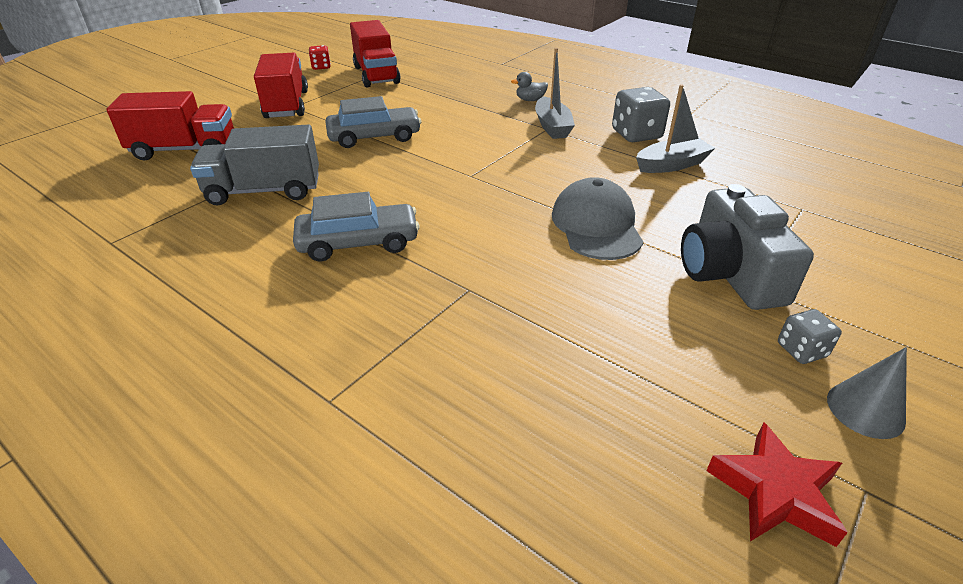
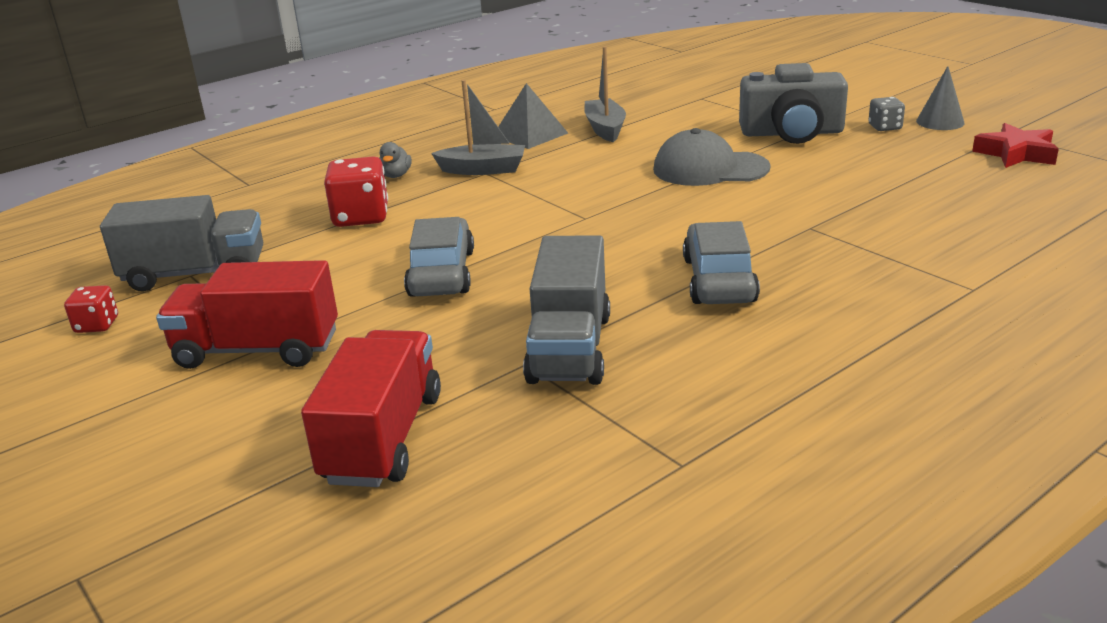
camera: 75 degrees left, 10 degrees down
red truck [350,20,400,87] -> grey truck [100,195,263,292]
grey dice [612,87,670,142] -> grey pyramid [498,83,568,149]
none -> red dice [324,157,388,227]

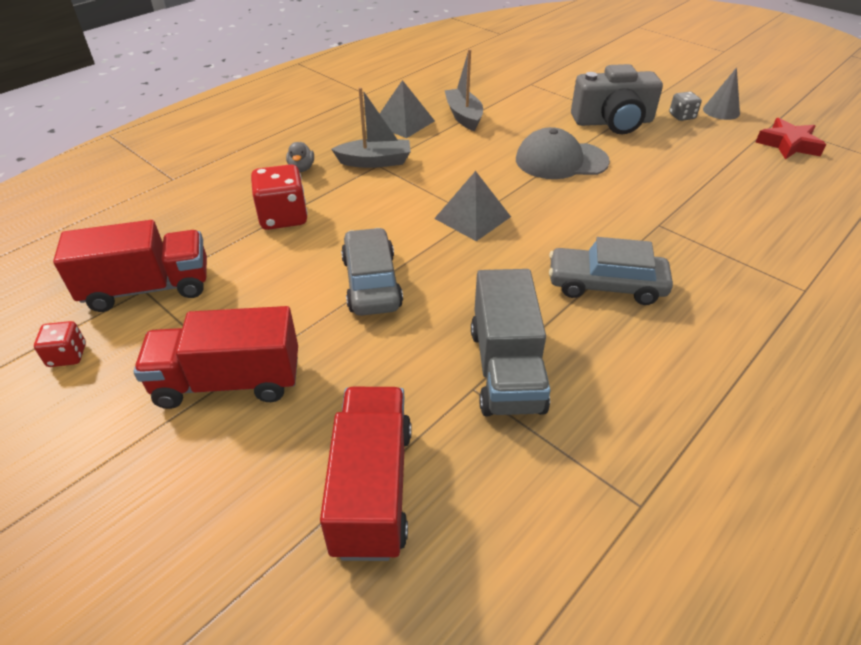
camera: 10 degrees left, 15 degrees up
grey truck [100,195,263,292] -> red truck [53,220,207,312]
grey car [683,221,760,304] -> grey car turned 75 degrees counterclockwise [549,237,673,305]
none -> grey pyramid [434,171,511,241]

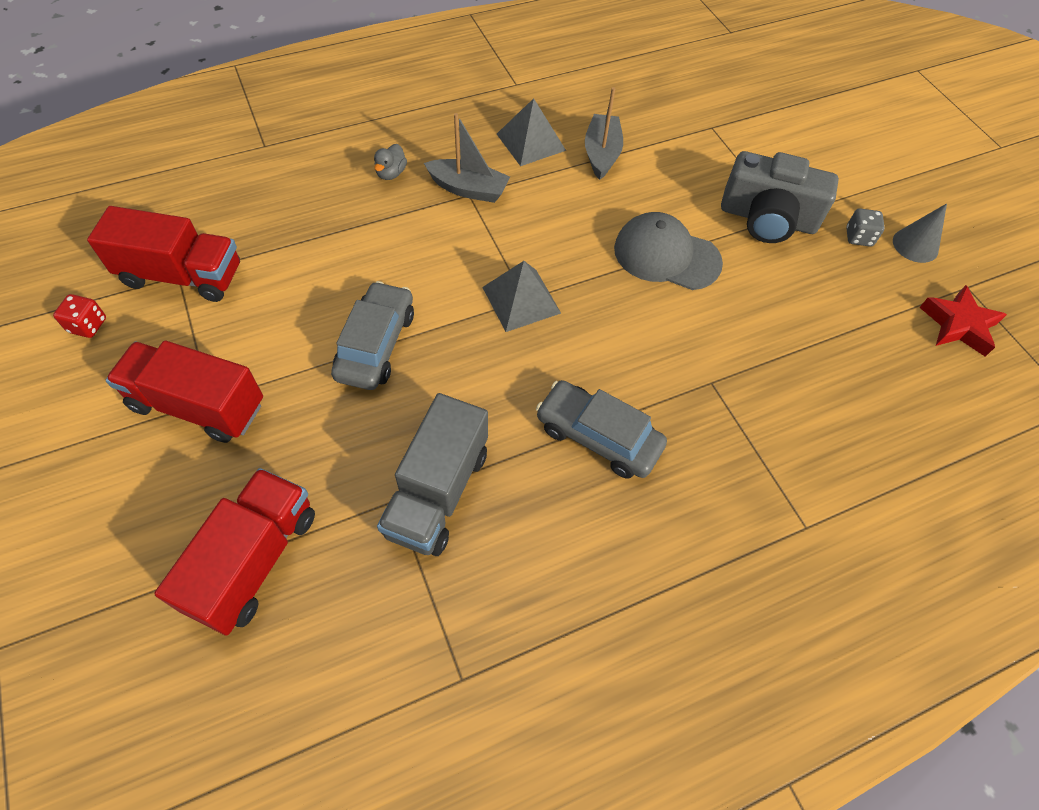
camera: 20 degrees right, 15 degrees up
red dice [251,164,308,230] -> none

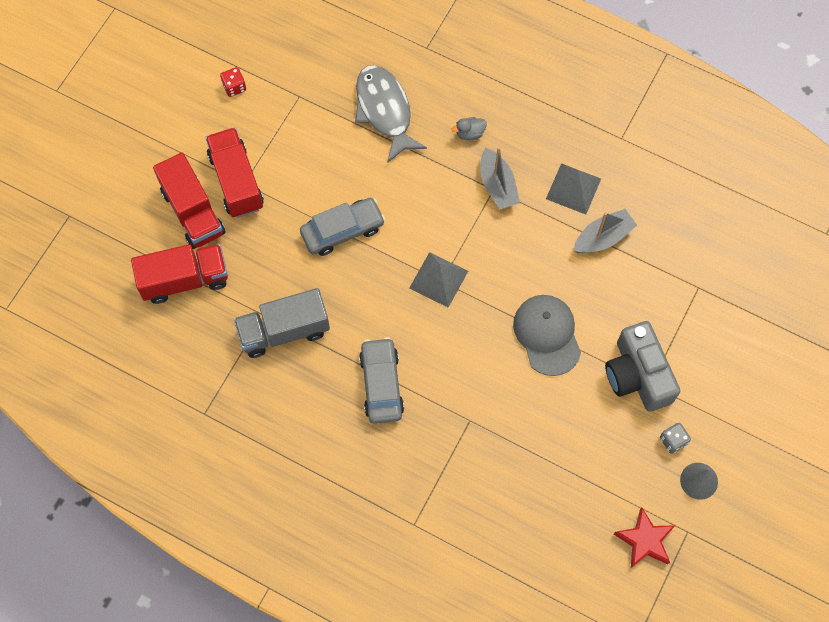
camera: 55 degrees right, 10 degrees up
red truck [87,206,240,302] -> red truck moved to [153,152,225,249]
none -> grey fish [355,65,427,163]

